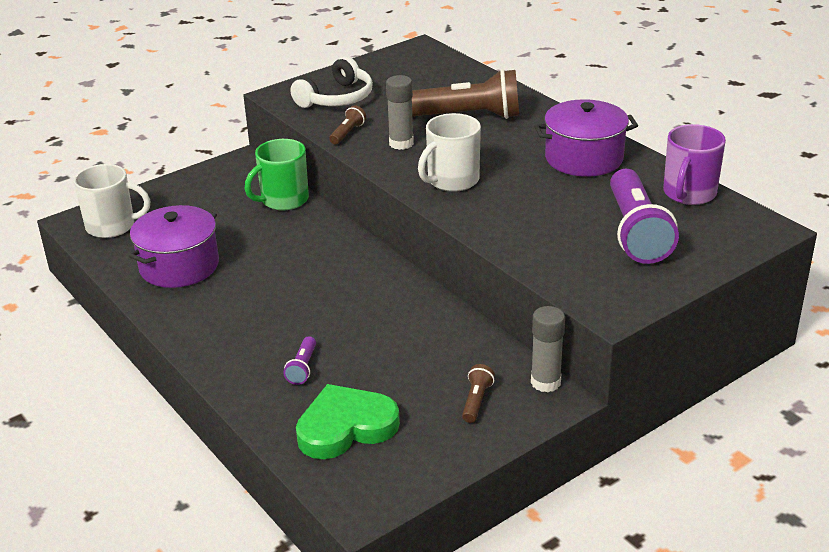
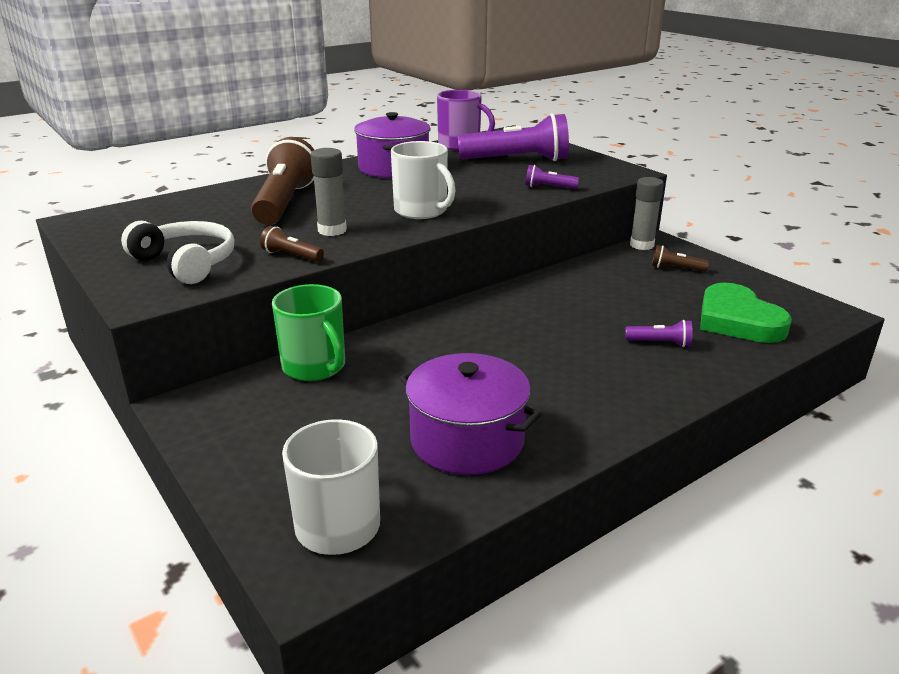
camera: 90 degrees left, 5 degrees down
none -> purple flashlight [525,165,579,189]

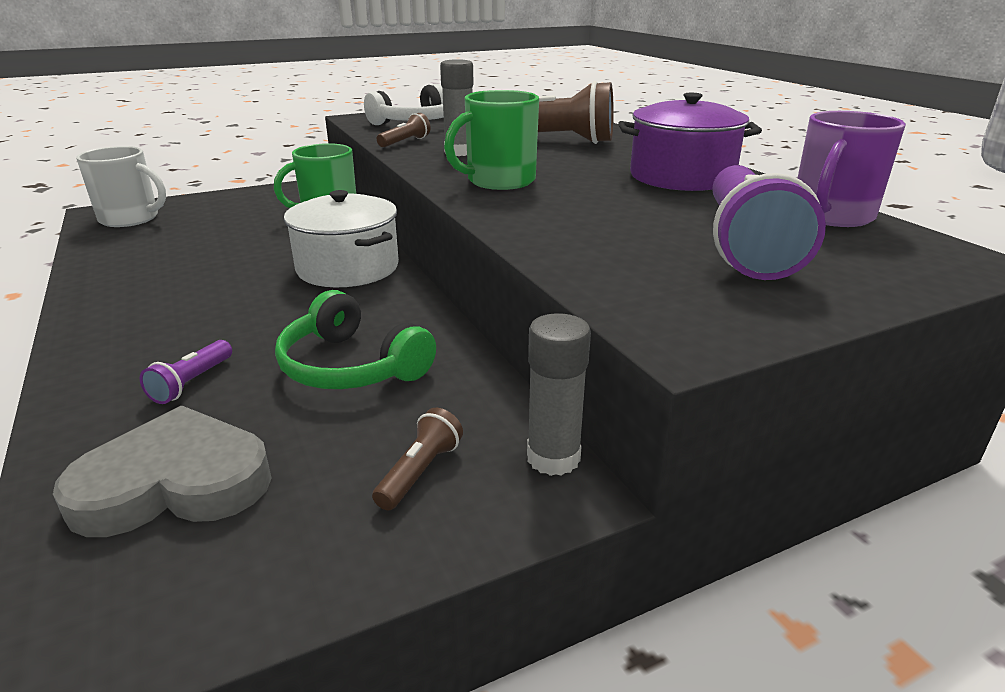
camera: 100 degrees right, 0 degrees up
white mug [391,141,456,219] -> green mug [444,90,539,190]
purple pot [399,353,541,475] -> none
purple flashlight [525,165,579,189] -> none
green heart [700,283,792,343] -> grey heart [53,406,272,537]
none -> green headphones [275,290,436,389]
none -> white pot [284,190,399,287]

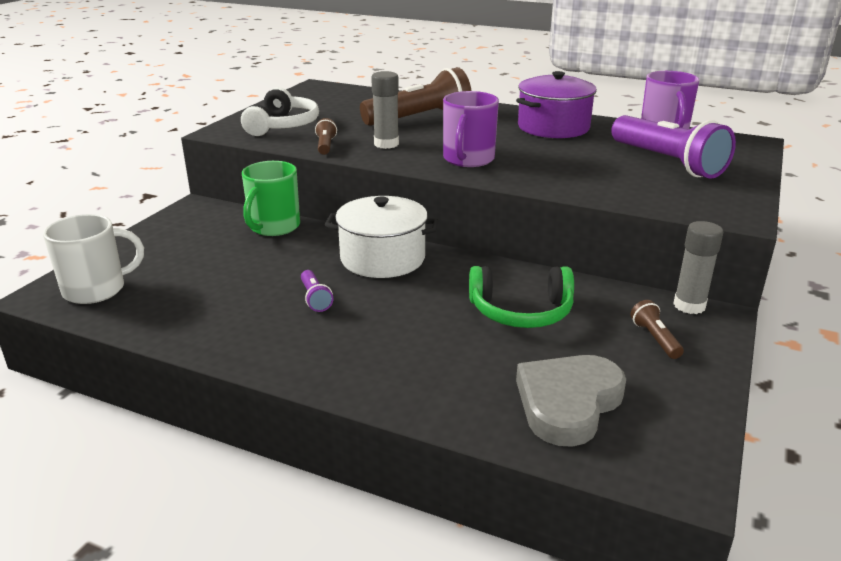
camera: 40 degrees left, 0 degrees up
purple flashlight [140,340,232,404] -> purple flashlight moved to [301,270,333,312]
green mug [444,90,539,190] -> purple mug [443,91,499,167]

